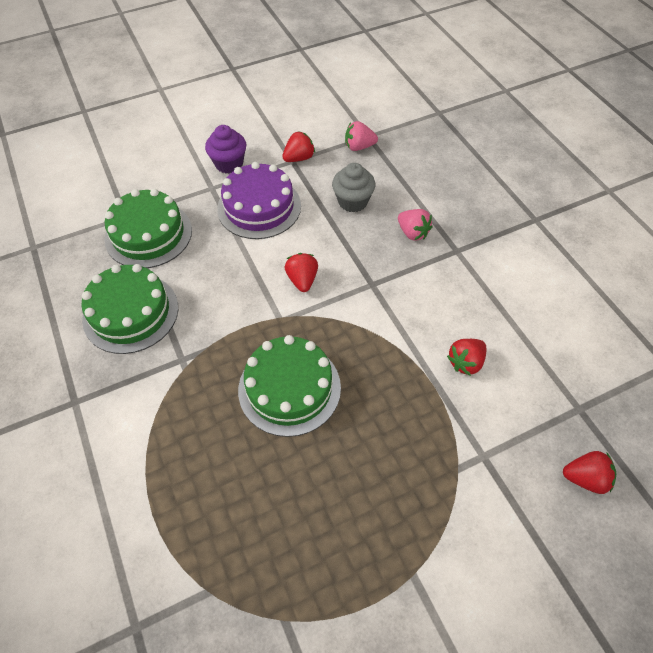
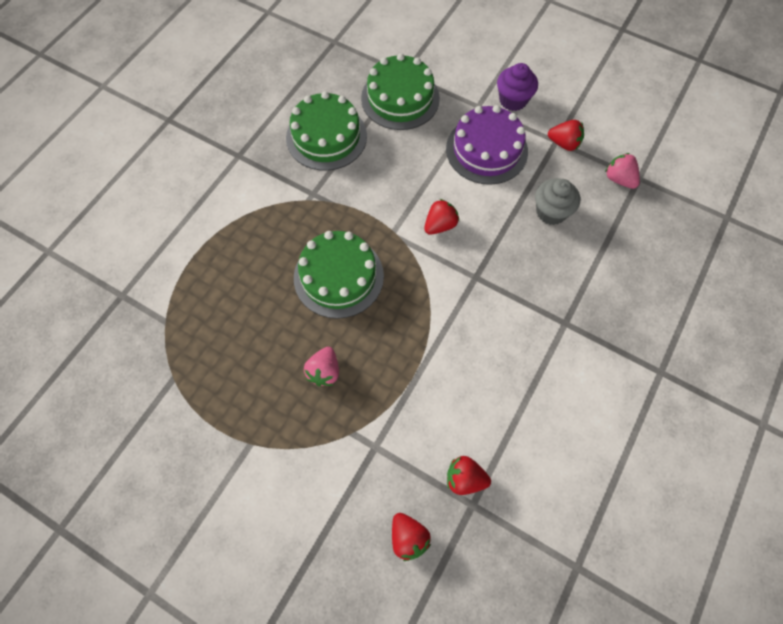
camera: 55 degrees right, 10 degrees up
pink strawberry [398,209,432,241] -> pink strawberry moved to [304,347,339,386]
red strawberry [447,339,486,376] -> red strawberry moved to [447,456,491,495]

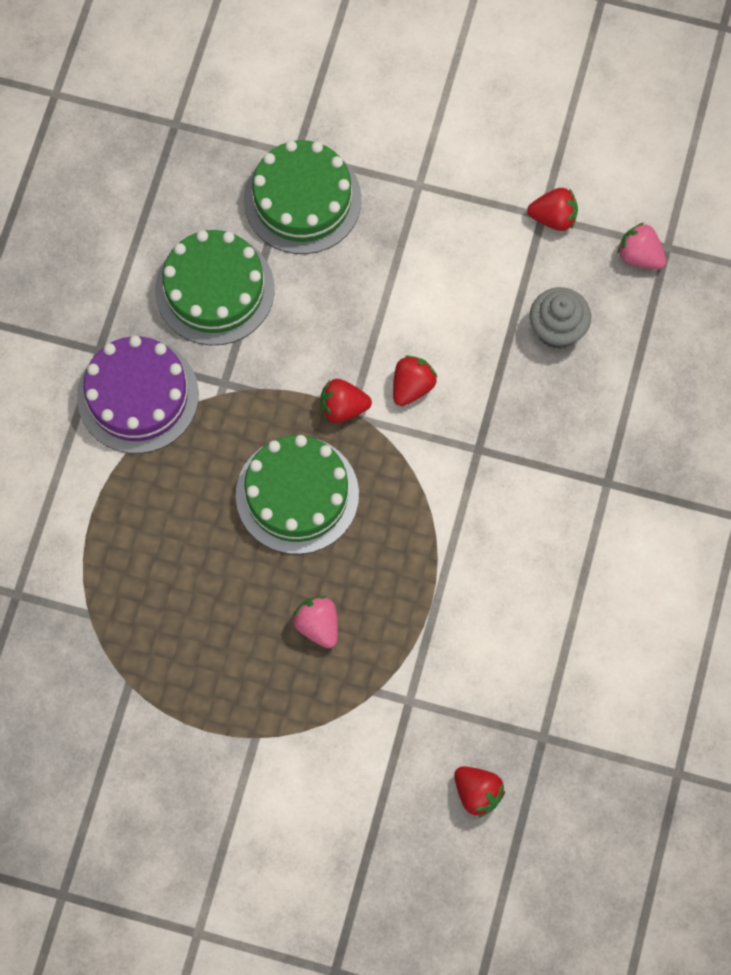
camera: 15 degrees left, 5 degrees up
pink strawberry [304,347,339,386] -> pink strawberry turned 150 degrees clockwise [293,596,338,648]
purple cake [446,105,528,185] -> purple cake moved to [77,336,199,454]
red strawberry [447,456,491,495] -> red strawberry moved to [320,379,372,423]
purple cupcake [497,63,538,111] -> none

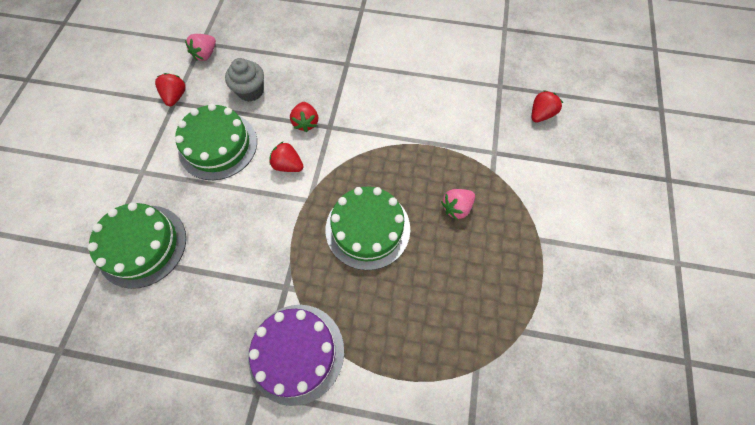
camera: 95 degrees left, 5 degrees down
green cake [155,230,275,345] -> green cake moved to [175,103,257,180]
red strawberry [320,379,372,423] -> red strawberry moved to [290,102,318,132]

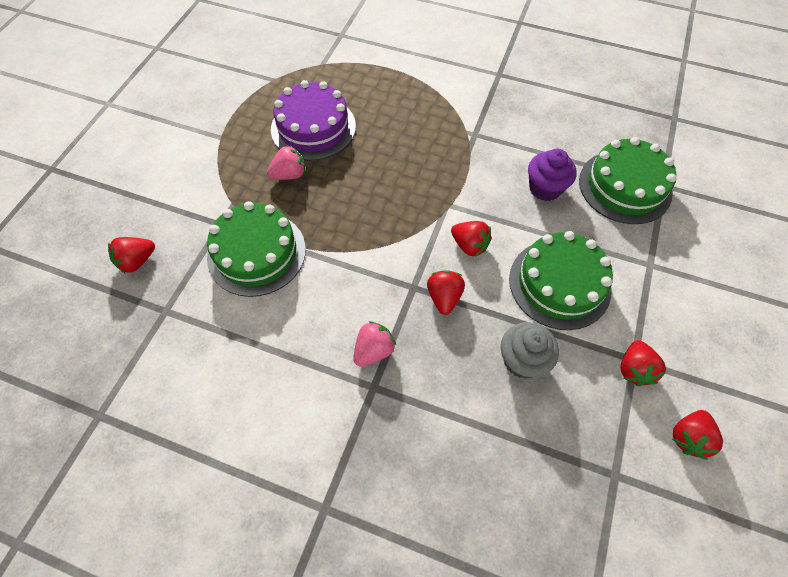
camera: 170 degrees left, 5 degrees down
pink strawberry [185,34,216,61] -> pink strawberry moved to [353,321,396,367]
purple cake [248,305,344,406] -> purple cake moved to [271,80,356,161]
green cake [326,186,410,270] -> green cake moved to [207,201,306,297]
none -> purple cupcake [528,149,577,201]
none -> red strawberry [673,410,723,460]

